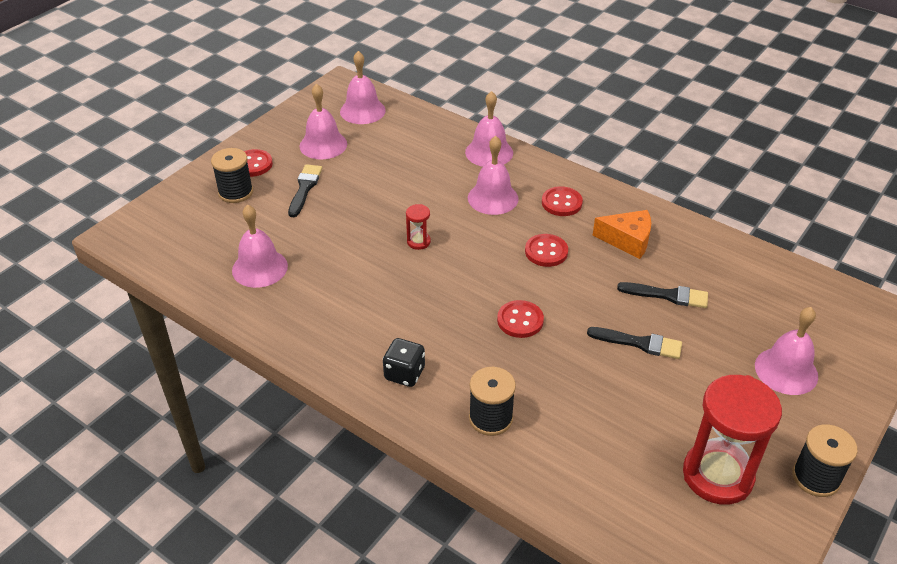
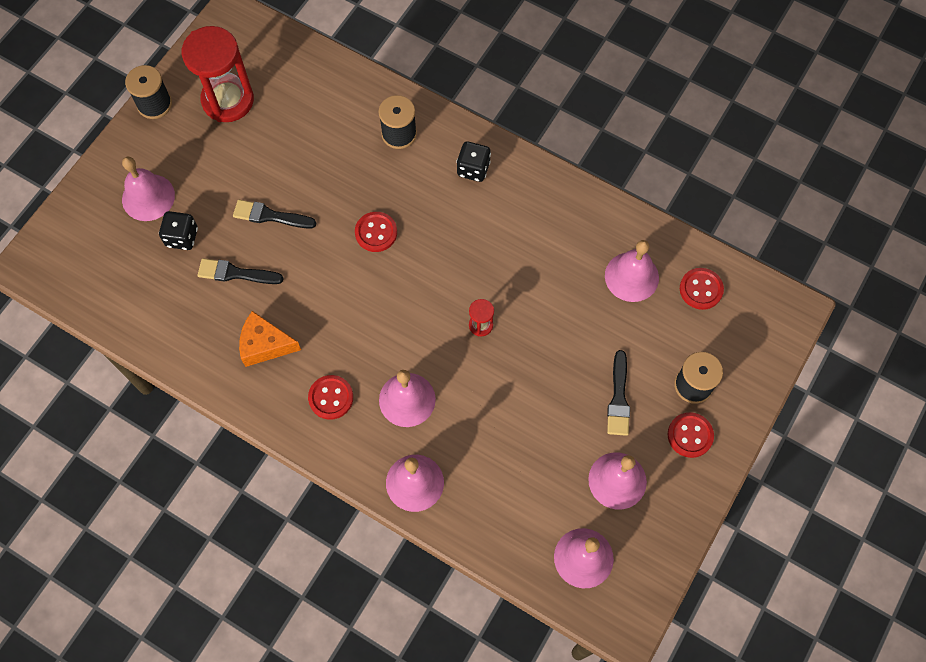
camera: 175 degrees right, 25 degrees up
red button [525,234,568,267] -> red button moved to [680,268,724,310]
none -> black dice [159,211,198,250]

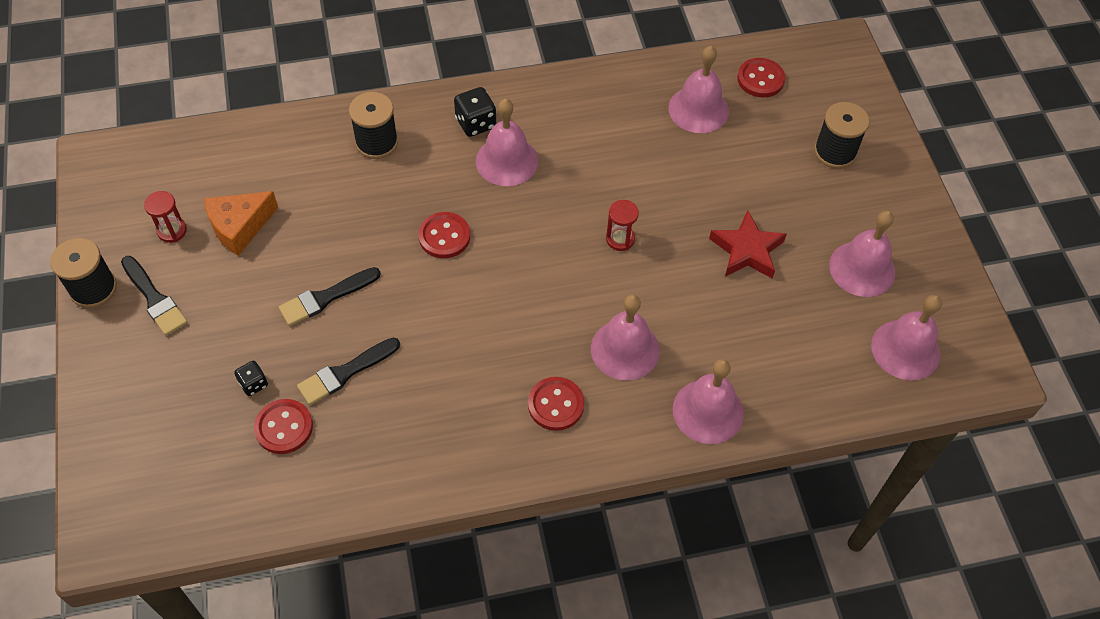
camera: 45 degrees left, 10 degrees down
pink bell [122,157,175,221] -> pink bell moved to [476,99,538,186]
black dice [159,211,198,250] -> black dice [234,361,268,396], size x0.62
red hourglass [182,26,254,122] -> red hourglass [144,191,187,243], size x0.43
orange cheese [239,311,301,367] -> orange cheese moved to [204,191,278,256]
black brush [607,350,630,436] -> black brush moved to [121,256,187,336]
red button [667,412,714,458] -> red button moved to [254,399,313,454]
none -> red star [709,210,787,278]

